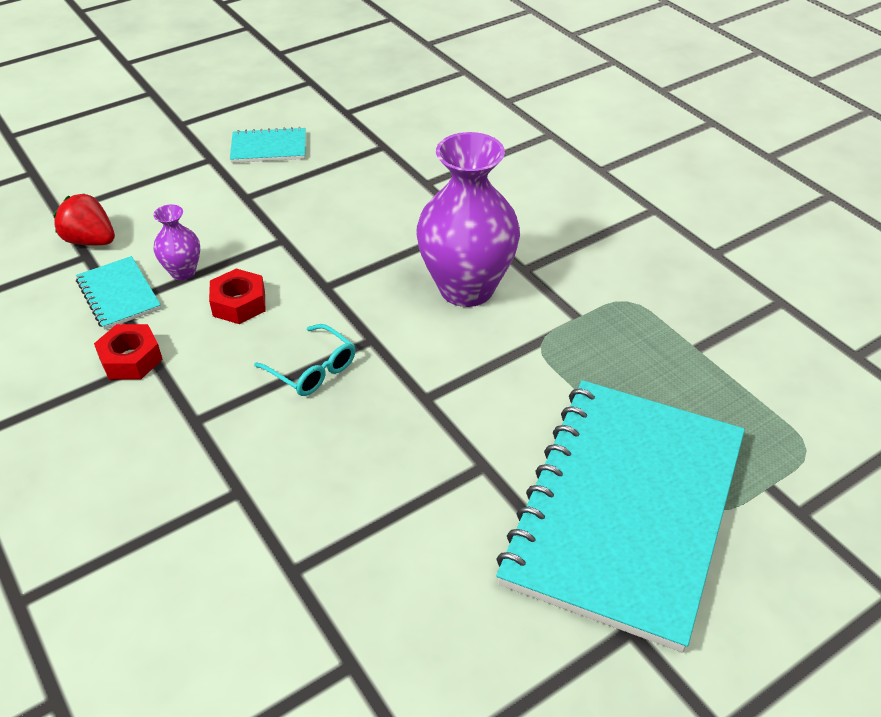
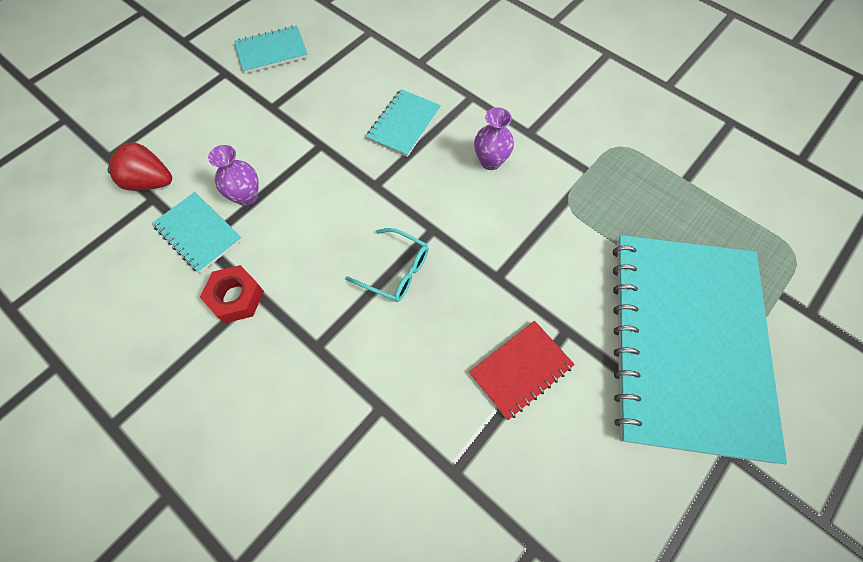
camera: 15 degrees left, 20 degrees up
red nut [209,269,265,324] -> none
purple vase [416,132,520,307] -> purple vase [474,108,514,170], size x0.46
none -> turquoise notebook [366,89,441,157]
none -> red notebook [469,321,575,420]

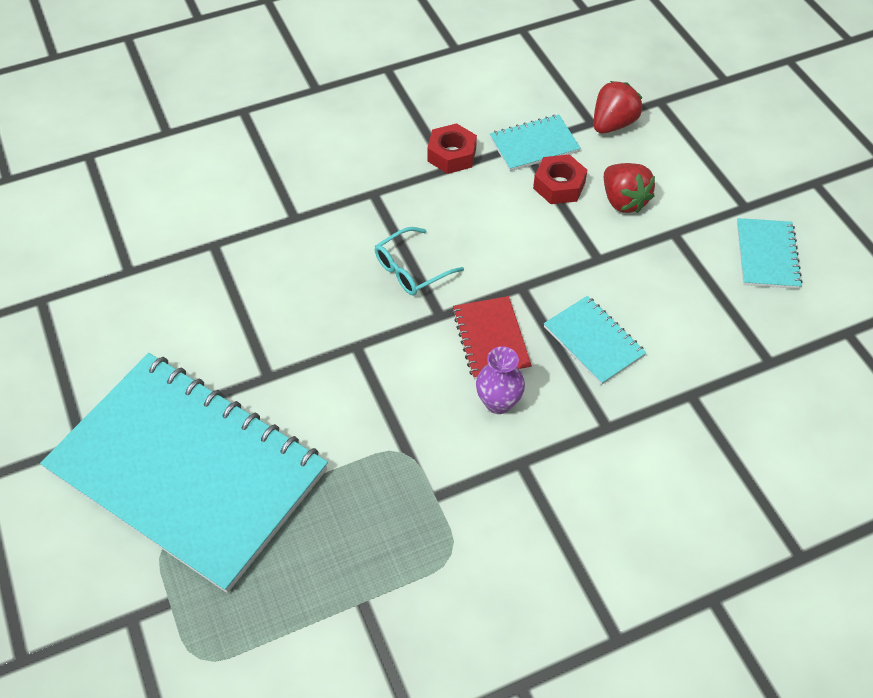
camera: 115 degrees right, 10 degrees down
purple vase [208,145,259,206] -> red nut [533,154,587,204]
red notebook [469,321,575,420] -> red notebook moved to [452,296,532,379]
none -> red strawberry [604,163,655,213]

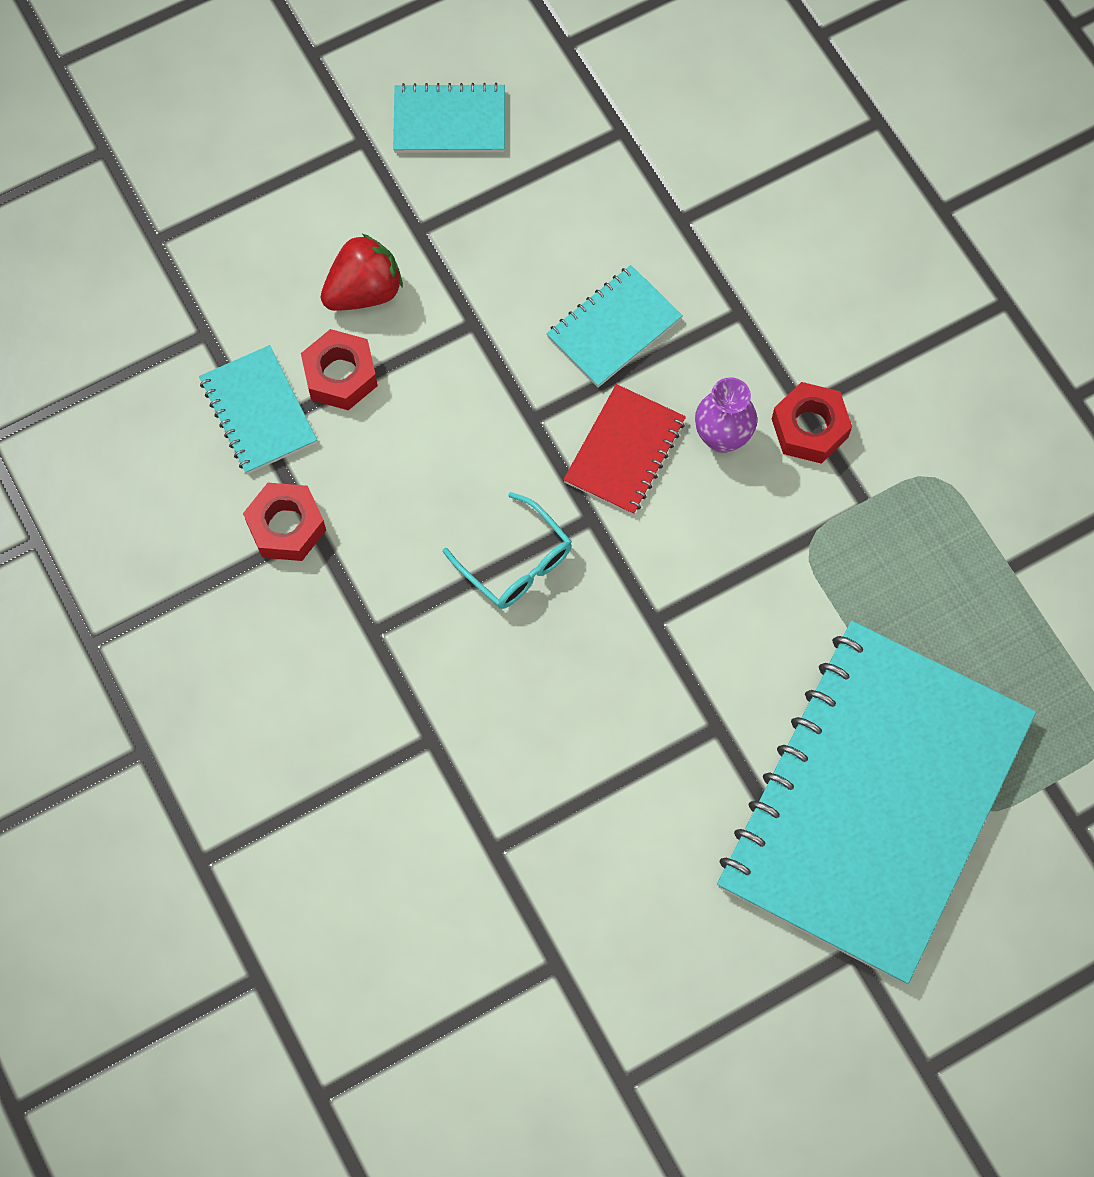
camera: 95 degrees left, 15 degrees up
red notebook [452,296,532,379] -> red notebook turned 45 degrees counterclockwise [563,384,686,515]
red strawberry [594,81,642,134] -> none
none -> red nut [772,382,852,464]

